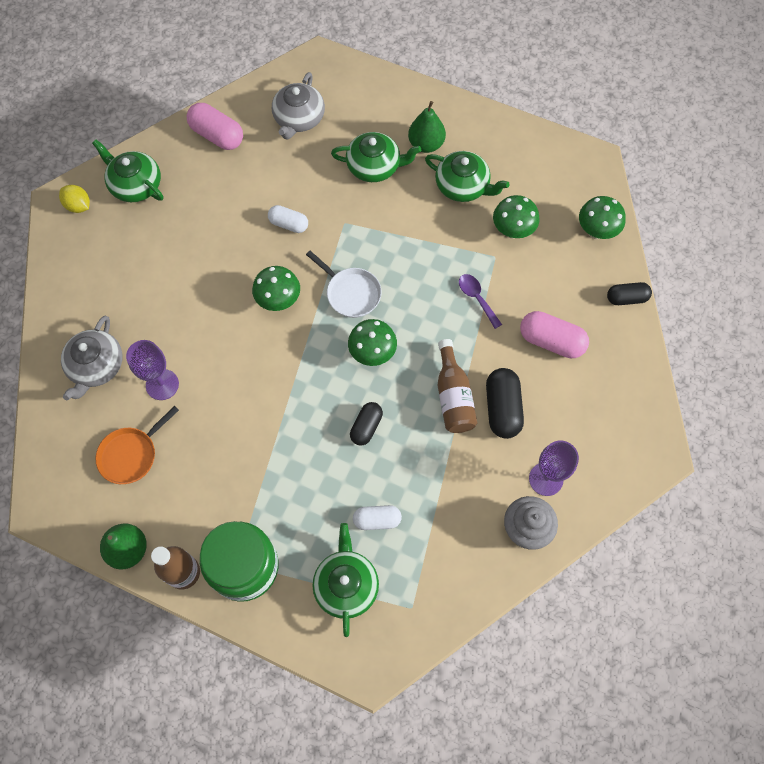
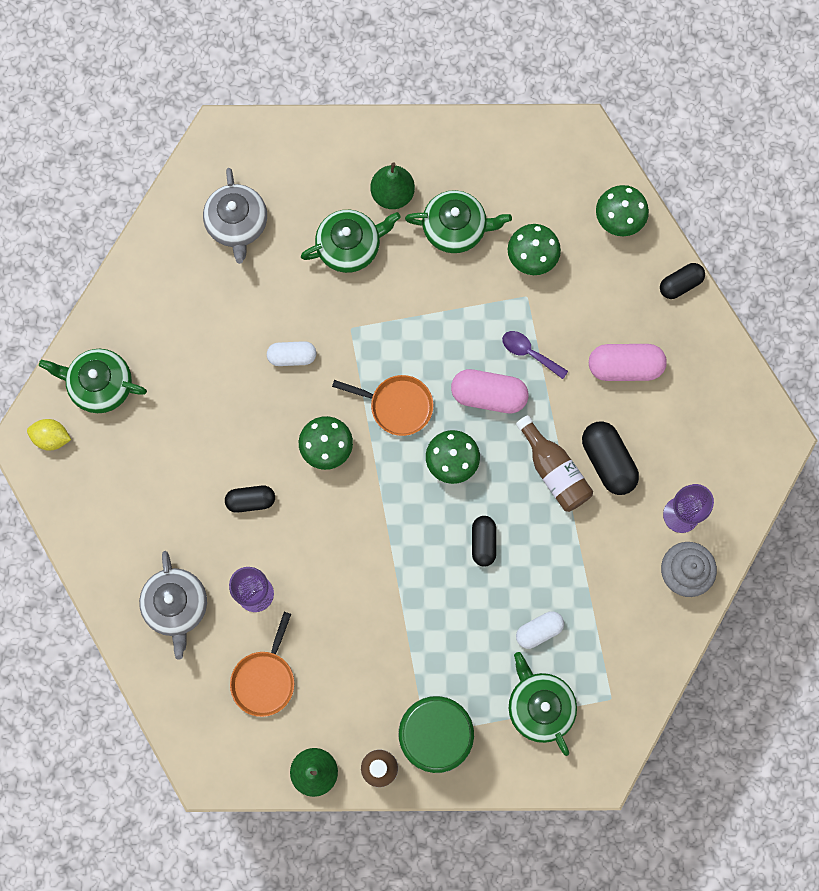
camera: 25 degrees left, 10 degrees up
pink capsule [187,103,243,150] -> pink capsule moved to [451,369,528,413]
white pan [306,251,382,318] -> orange pan [332,375,433,436]
none -> black capsule [225,486,275,513]

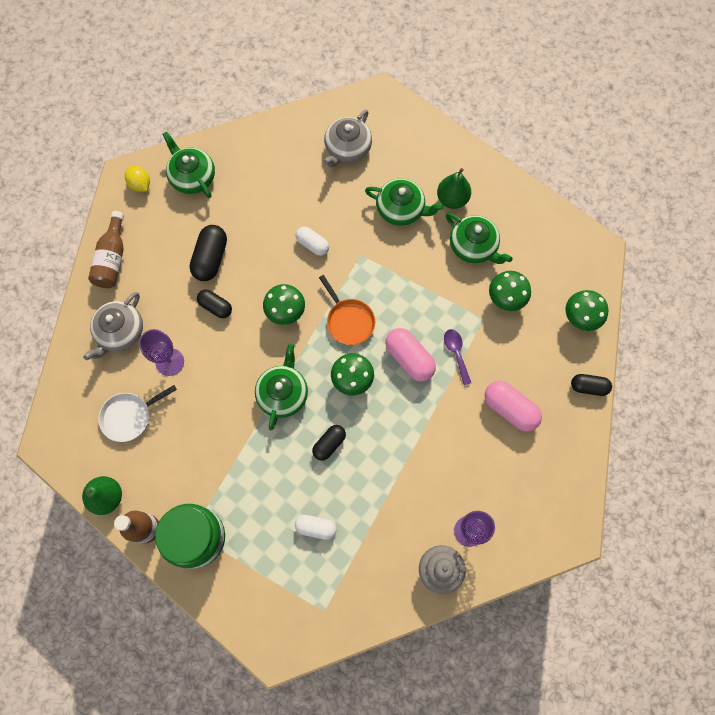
camera: 40 degrees right, 5 degrees down
orange pan [230,612,294,717] -> white pan [98,385,177,442]
green teapot [509,652,577,756] -> green teapot moved to [255,344,308,430]
brown bottle [516,415,593,512] -> brown bottle moved to [88,211,124,288]
black capsule [582,421,639,495] -> black capsule moved to [189,225,227,281]

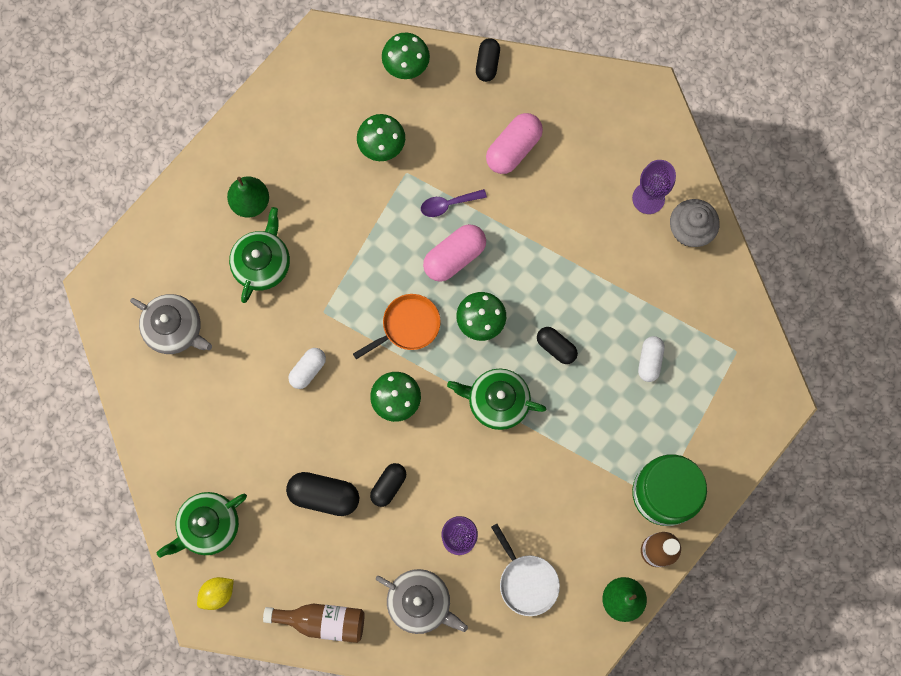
camera: 90 degrees left, 5 degrees up
green teapot [446,213,512,264] -> none

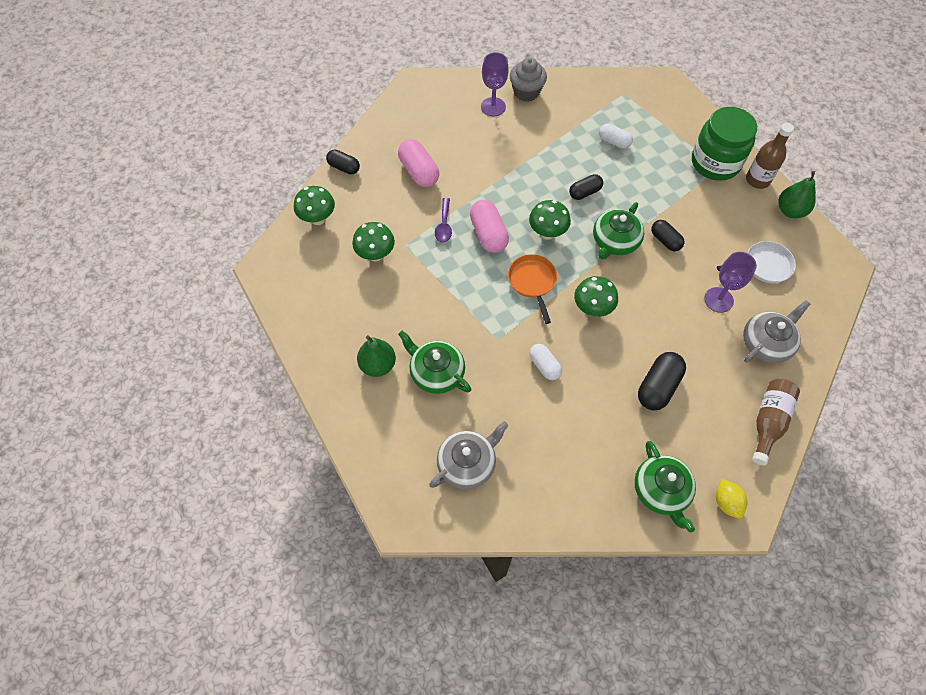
camera: 70 degrees left, 15 degrees down
black capsule [370,463,406,507] -> black capsule moved to [651,220,685,251]

